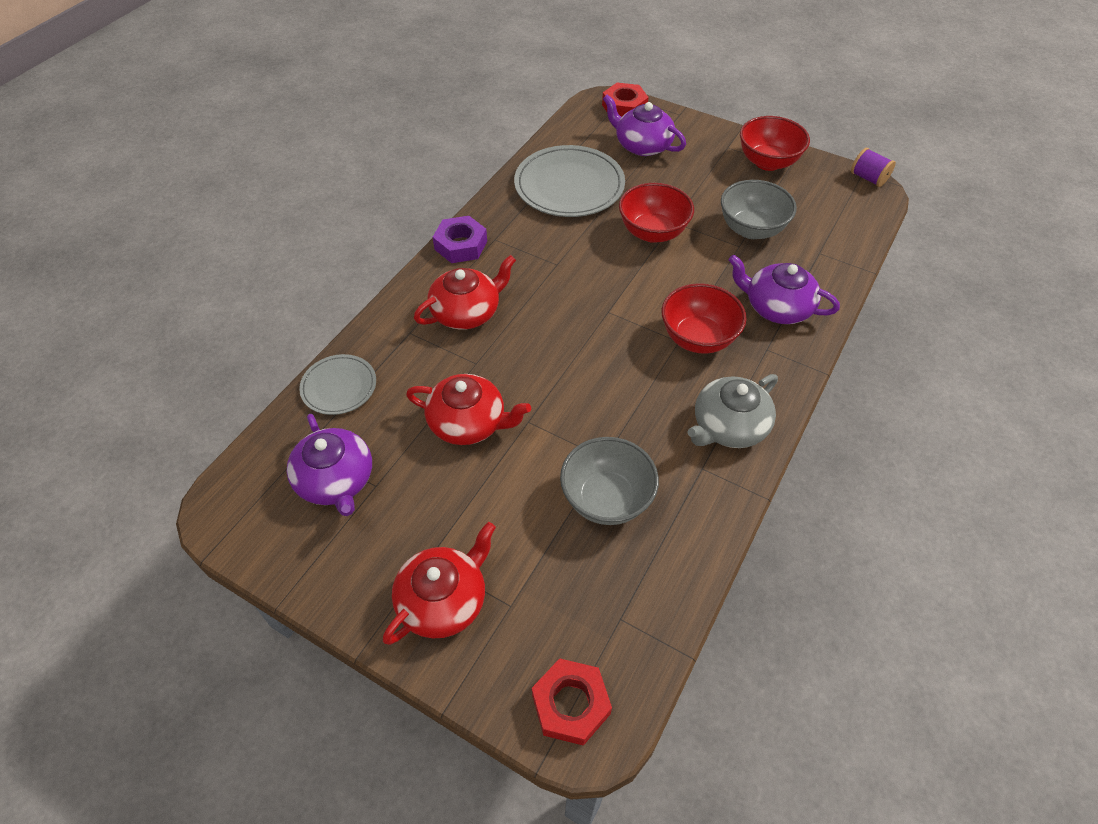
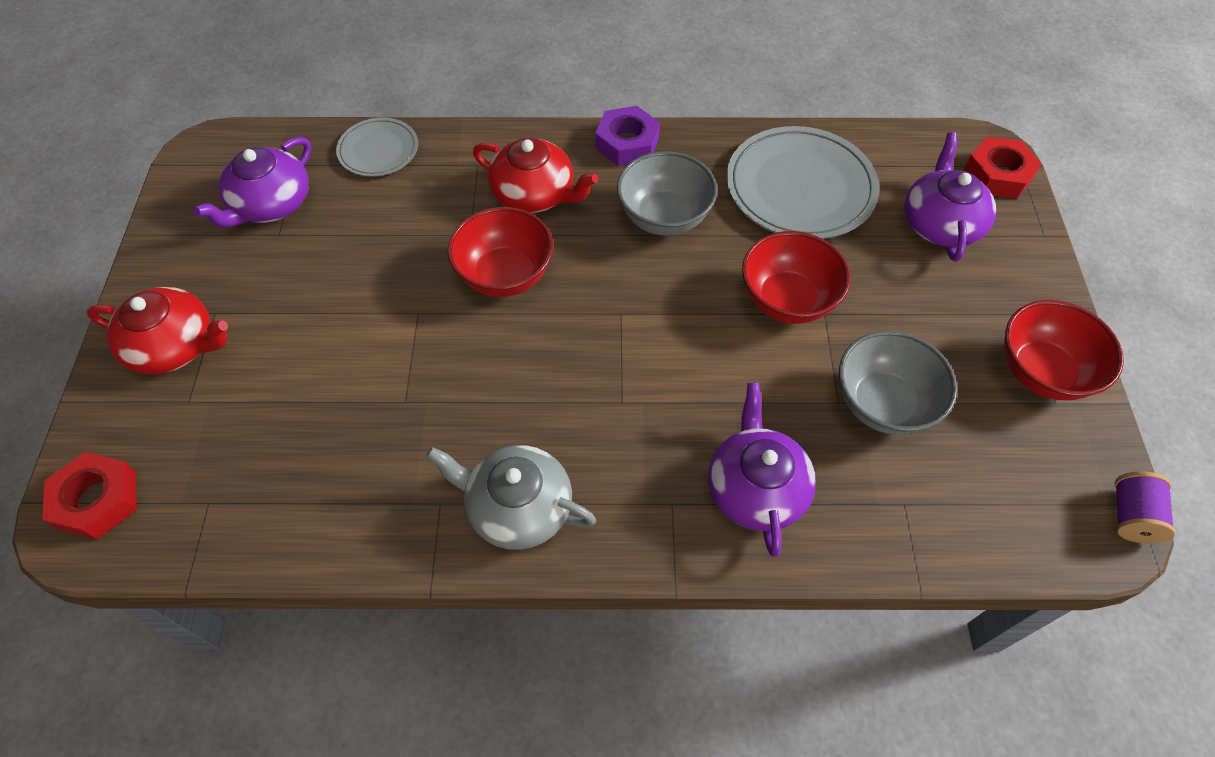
camera: 60 degrees right, 5 degrees up
red teapot [406,374,531,445] -> none
grey bowl [560,437,659,525] -> grey bowl moved to [617,151,718,236]
red bowl [662,283,747,354] -> red bowl moved to [448,207,553,297]

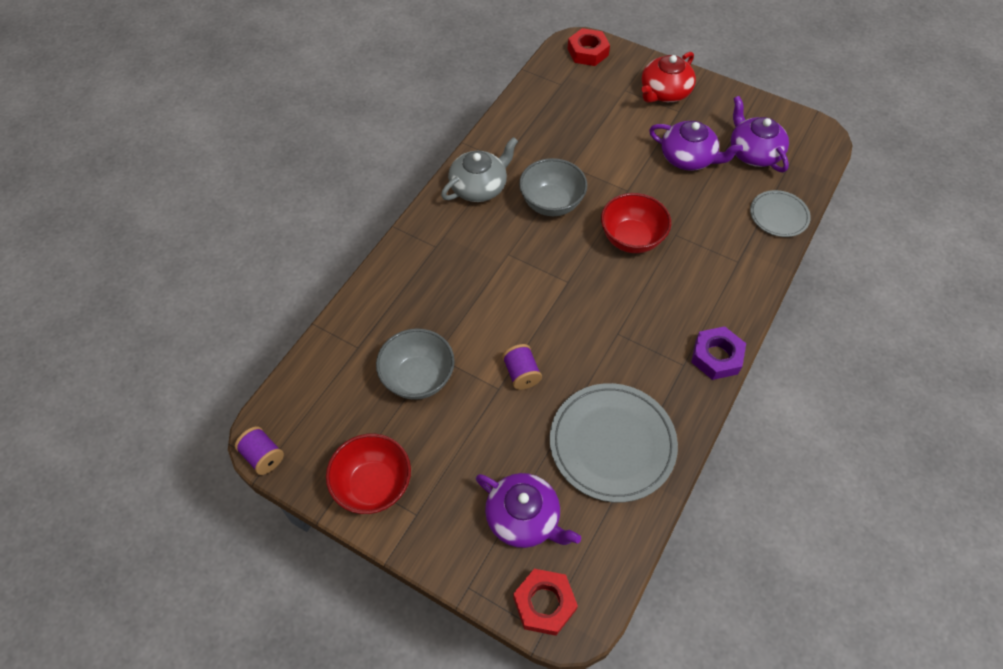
camera: 120 degrees right, 0 degrees up
red teapot [473,138,598,213] -> none
grey bowl [617,151,718,236] -> grey bowl moved to [519,158,587,216]
purple teapot [708,383,816,557] -> purple teapot moved to [649,121,743,171]
red bowl [742,231,851,324] -> purple spool [502,344,542,390]

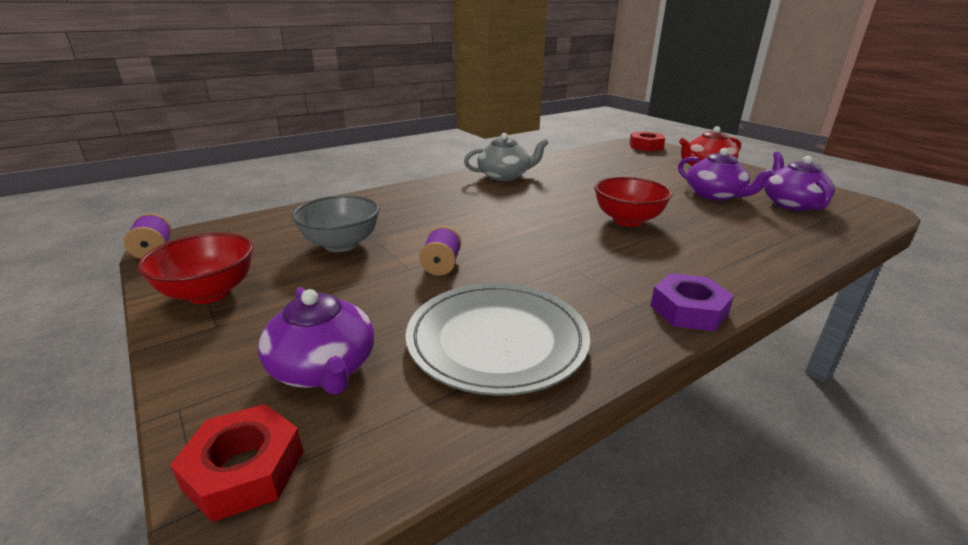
camera: 25 degrees right, 30 degrees down
grey bowl [519,158,587,216] -> none
grey plate [750,190,811,237] -> none

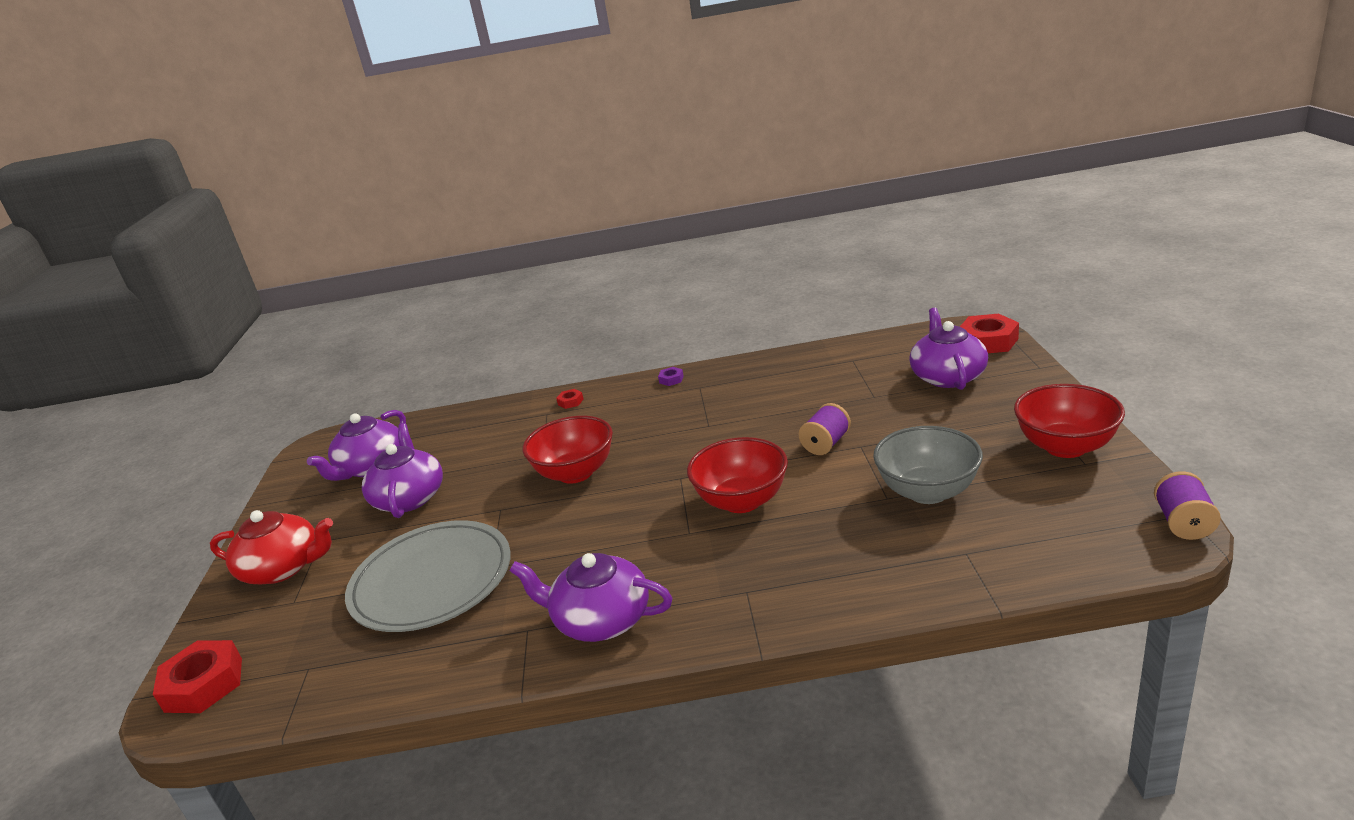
camera: 145 degrees left, 0 degrees up
grey plate [405,283,590,396] -> grey plate moved to [345,520,511,632]
grey teapot [464,133,549,181] -> purple teapot [510,553,673,642]
purple nut [650,273,734,331] -> purple nut [658,367,684,386], size x0.46
none -> red nut [556,389,583,409]
none -> red bowl [687,437,788,513]

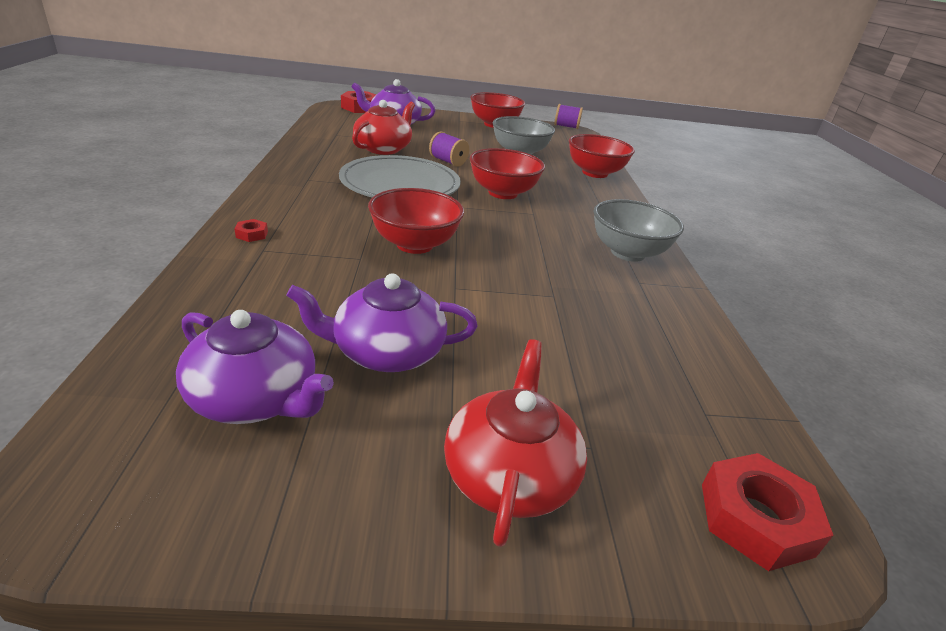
camera: 95 degrees left, 5 degrees up
grey plate [345,520,511,632] -> grey plate moved to [339,155,461,197]
purple teapot [510,553,673,642] -> grey bowl [594,199,684,262]
purple nut [658,367,684,386] -> none
none -> red teapot [352,100,415,155]
none -> red bowl [569,134,635,178]

